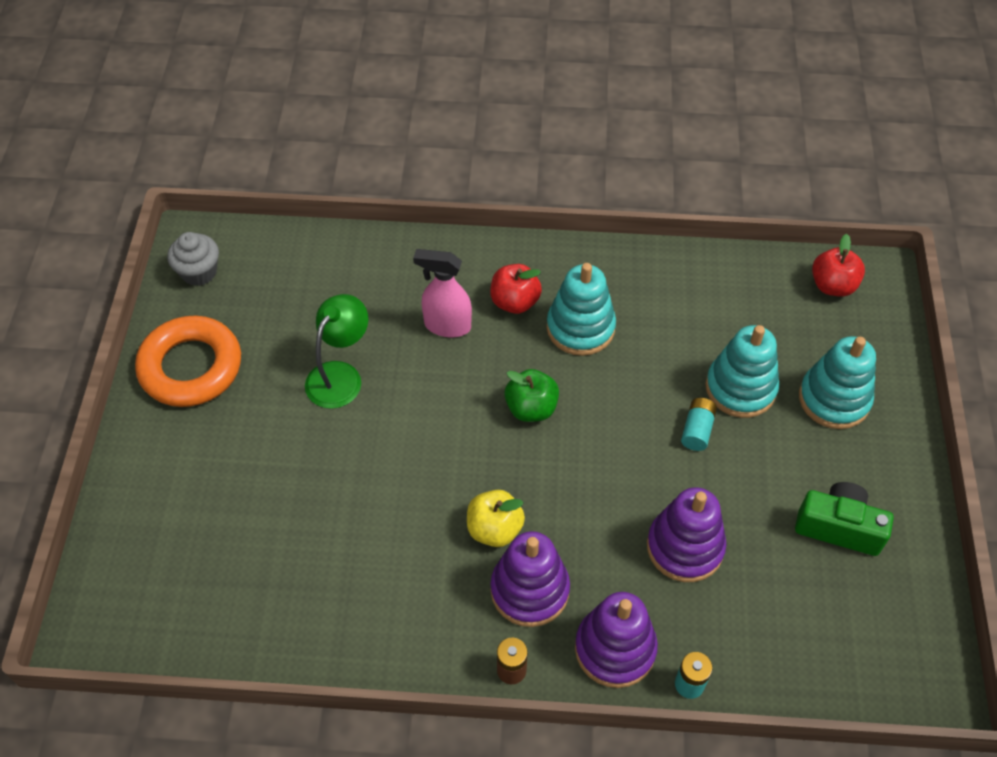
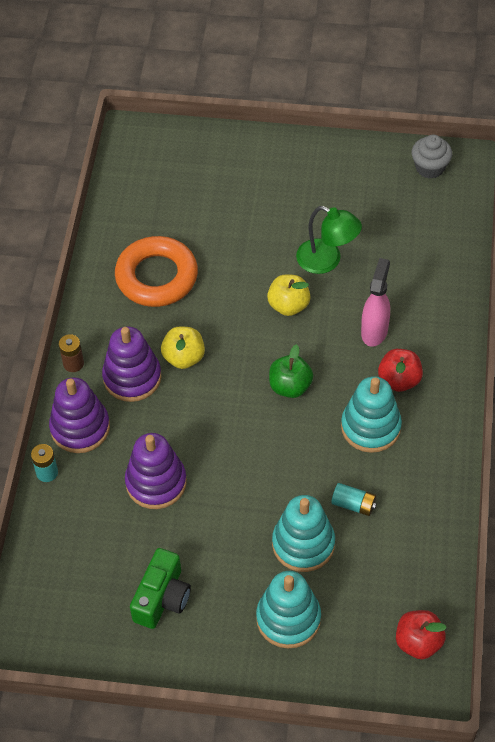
camera: 95 degrees right, 0 degrees up
orange ring [135,316,241,407] -> orange ring moved to [115,236,198,307]
turquoise battery [681,398,717,451] -> turquoise battery moved to [331,483,377,516]
none -> yellow apple [267,274,311,316]

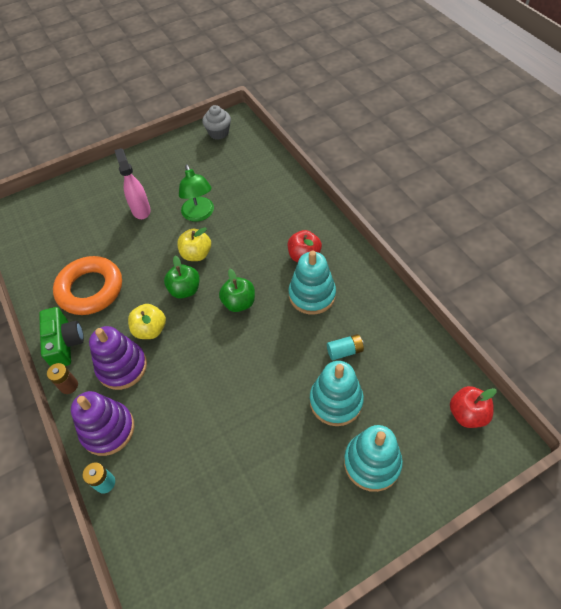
camera: 35 degrees left, 0 degrees up
purple stacking toy [125,433,187,509] -> none
green camera [130,548,191,629] -> green camera moved to [39,307,84,366]
green lamp [296,206,362,274] -> green lamp turned 75 degrees clockwise [179,164,214,222]
pink spray bottle [361,258,390,347] -> pink spray bottle moved to [114,148,150,219]
none -> green apple [164,255,200,299]

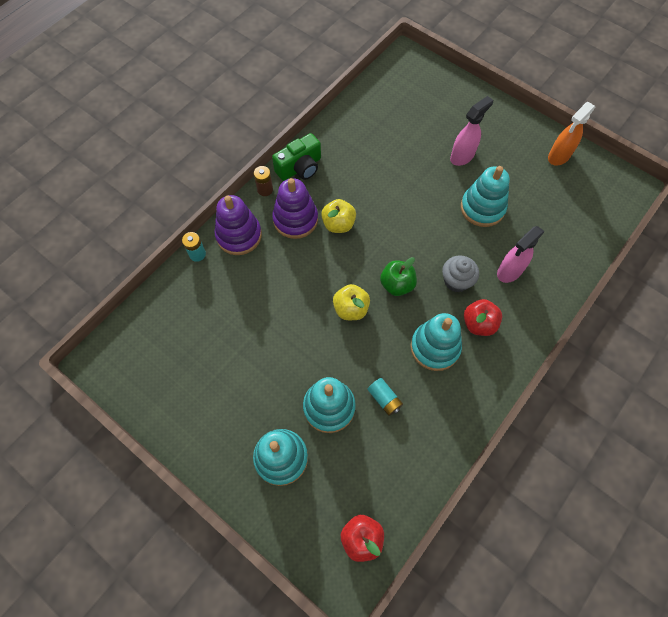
camera: 65 degrees right, 10 degrees up
orange ring [53,256,122,315] -> none
green apple [164,255,200,299] -> none
yellow apple [177,227,211,261] -> yellow apple moved to [333,284,370,320]
green lamp [179,164,214,222] -> turquoise stacking toy [461,166,510,227]
grey cupcake [202,105,231,140] -> grey cupcake moved to [442,255,479,292]
none -> pink spray bottle [497,226,545,283]
none -> orange spray bottle [548,102,595,166]

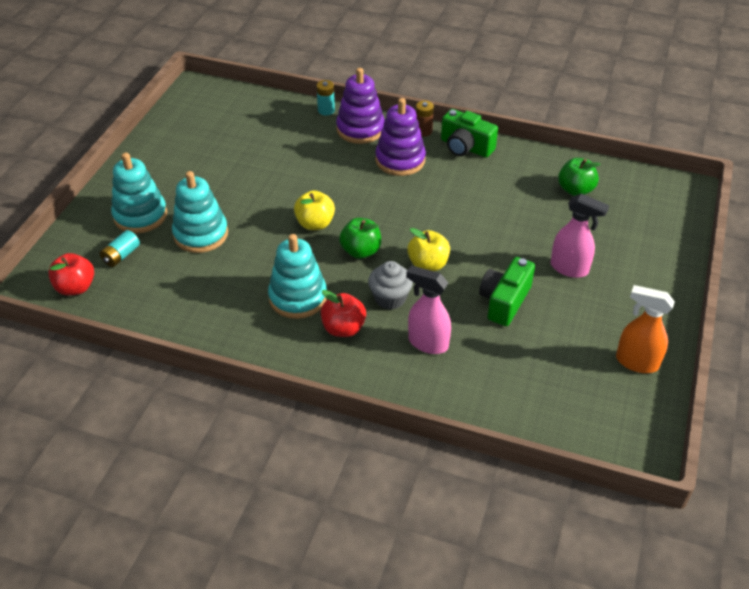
camera: 70 degrees right, 20 degrees down
yellow apple [321,199,356,233] -> yellow apple moved to [407,228,450,271]
turquoise battery [367,378,403,416] -> turquoise battery moved to [100,230,140,267]
turquoise stacking toy [461,166,510,227] -> green camera [479,257,535,326]
none -> green apple [558,158,601,196]

